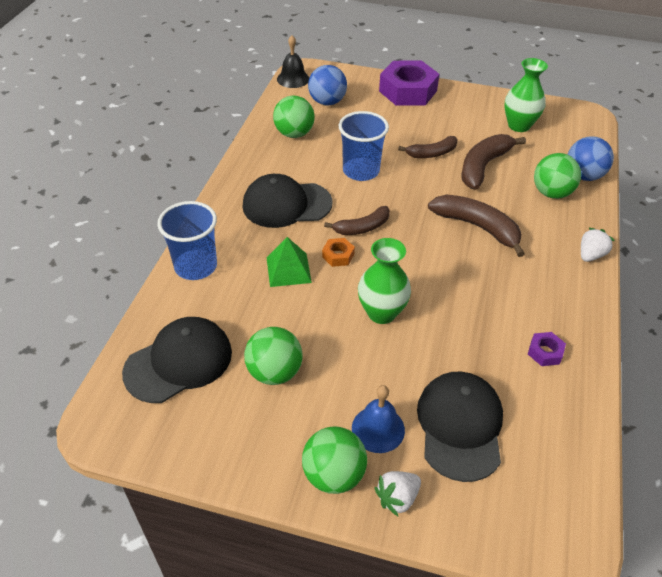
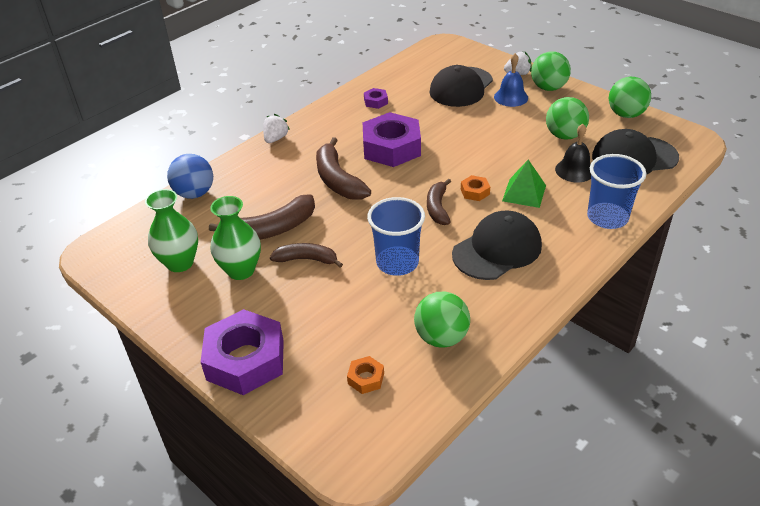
camera: 150 degrees left, 5 degrees down
black cap [243,174,333,228] -> black cap turned 60 degrees counterclockwise [452,210,542,280]
black bell [277,35,309,88] -> black bell moved to [555,124,591,182]
blue ball [308,65,347,105] -> orange nut [347,356,384,394]
brown banana [324,206,390,235] -> brown banana turned 90 degrees counterclockwise [427,179,451,225]
green vase [358,238,411,324] -> green vase moved to [210,196,261,280]
green ball [534,153,581,199] -> green ball moved to [609,77,651,118]
white strawberry [581,228,615,262] -> white strawberry turned 135 degrees clockwise [263,114,290,143]
none -> purple nut [363,112,421,167]

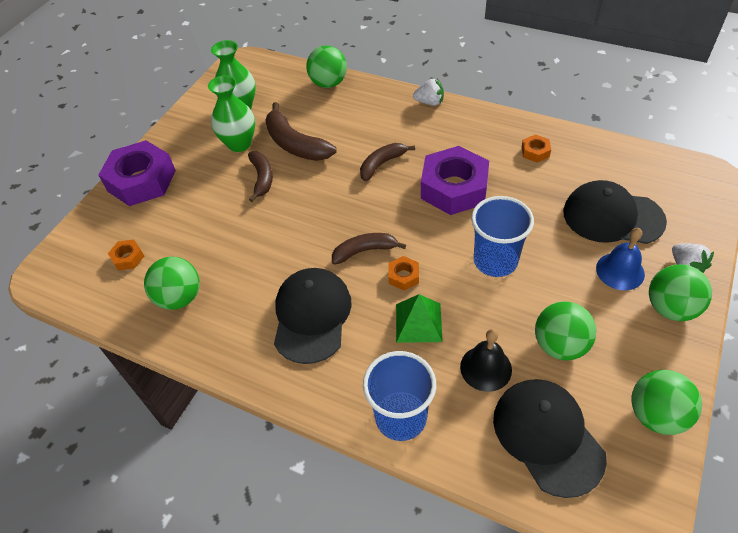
camera: 75 degrees right, 10 degrees up
blue ball [167,154,213,199] -> green ball [306,45,347,88]
brown banana [316,137,371,200] -> brown banana [360,143,415,181], size x0.64
purple nut [364,88,388,109] -> orange nut [522,134,551,163]
blue cup [367,197,425,276] -> blue cup moved to [471,196,534,277]
black cap [452,210,542,280] -> black cap turned 120 degrees counterclockwise [274,268,352,364]

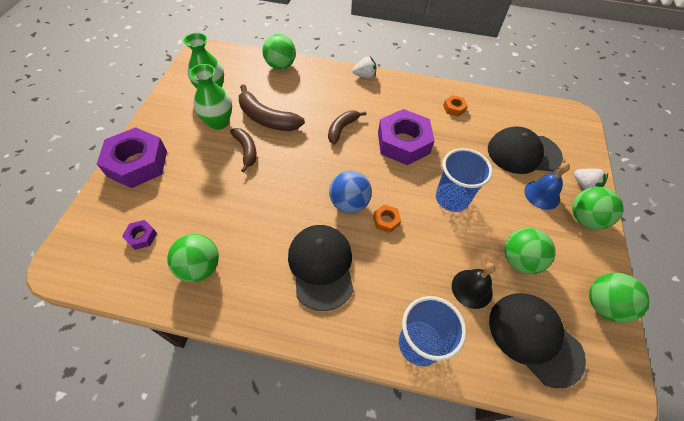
camera: 20 degrees left, 5 degrees up
orange nut [108,240,144,270] -> purple nut [122,220,157,250]
brown banana [332,233,406,265] -> blue ball [329,171,372,213]
green pyramid [396,294,443,343] -> none

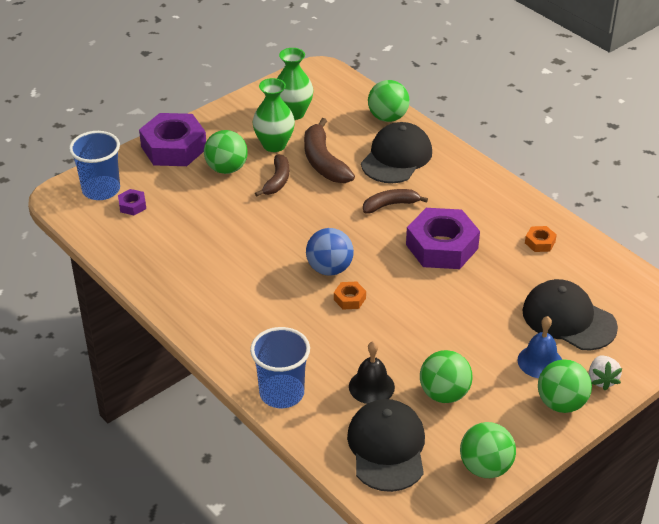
camera: 40 degrees right, 15 degrees down
green ball [167,234,219,282] -> green ball moved to [204,130,248,174]
black cap [288,225,354,311] -> black cap moved to [361,122,432,183]
white strawberry [352,56,376,78] -> none
blue cup [436,148,493,212] -> blue cup moved to [69,131,120,200]

